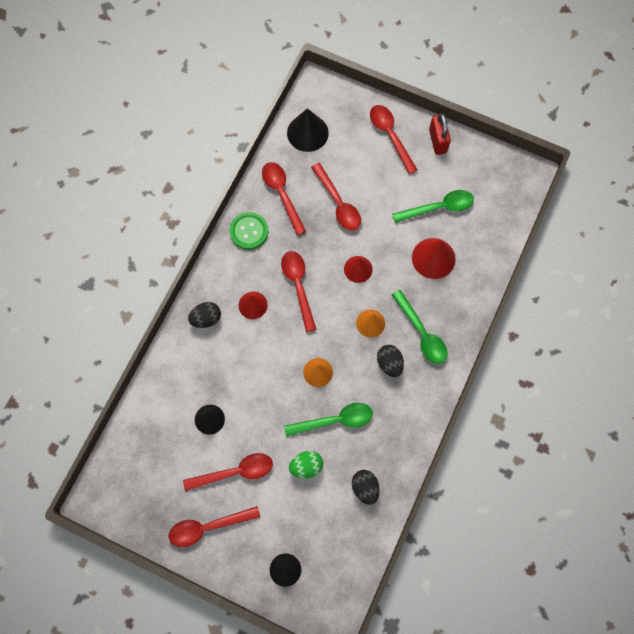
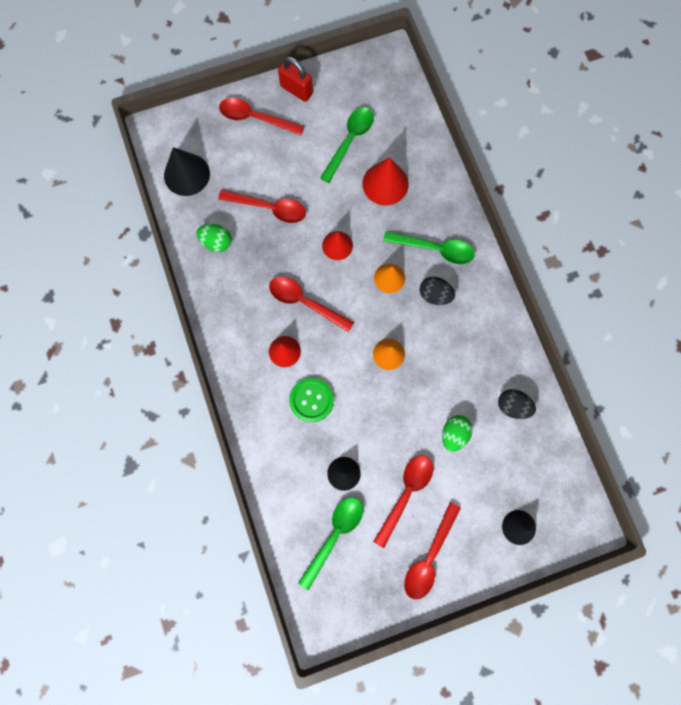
camera: 45 degrees left, 5 degrees up
black egg [188,302,221,328] -> none
green button [230,212,268,250] -> green button moved to [289,378,334,423]
red spoon [262,162,306,235] -> green egg [196,224,232,252]
green spoon [284,403,373,437] -> green spoon moved to [298,497,363,590]

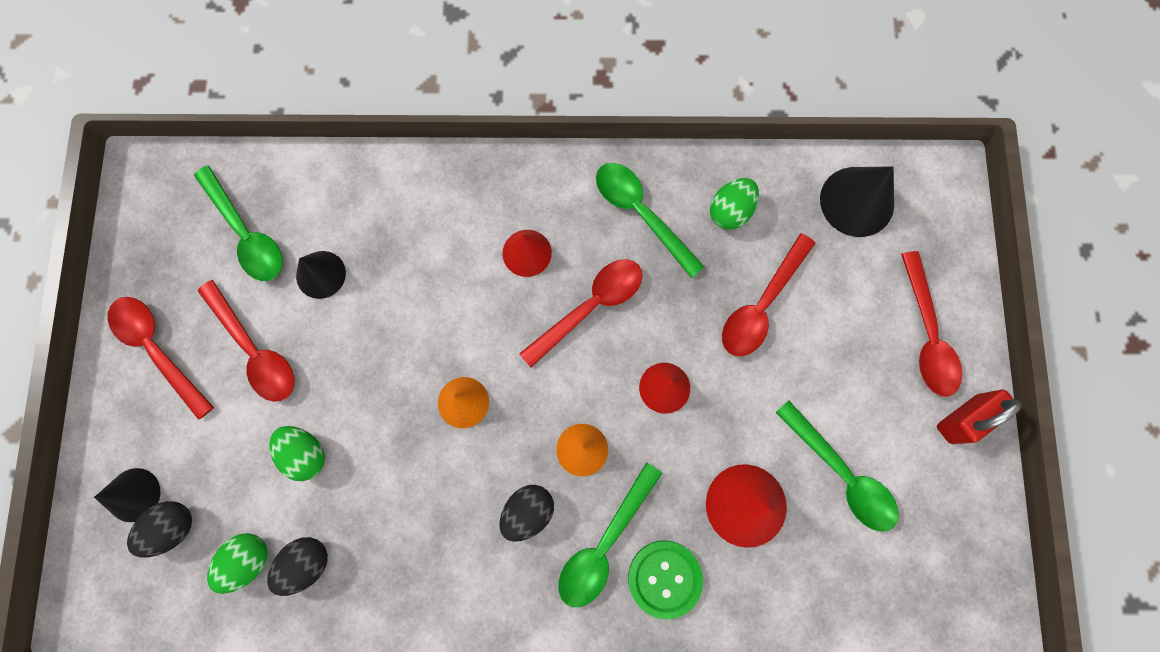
camera: 110 degrees right, 0 degrees up
red spoon [219,98,305,135] -> red spoon turned 135 degrees clockwise [901,251,962,397]
green button [289,378,334,423] -> green button moved to [628,540,703,619]
none -> black egg [127,501,192,557]
none -> green egg [207,533,268,594]
none -> green spoon [596,163,705,278]

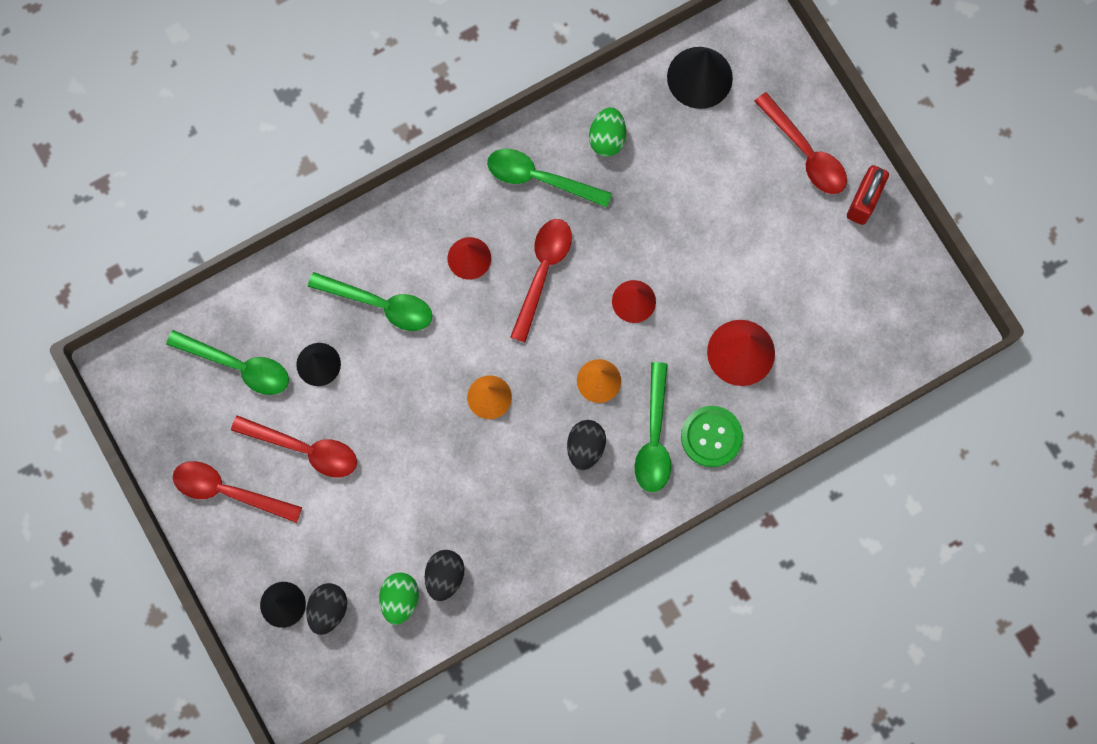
camera: 30 degrees left, 0 degrees up
green egg [269,426,325,481] -> none
red spoon [722,233,816,356] -> none
green spoon [775,400,899,532] -> green spoon moved to [308,272,433,331]

